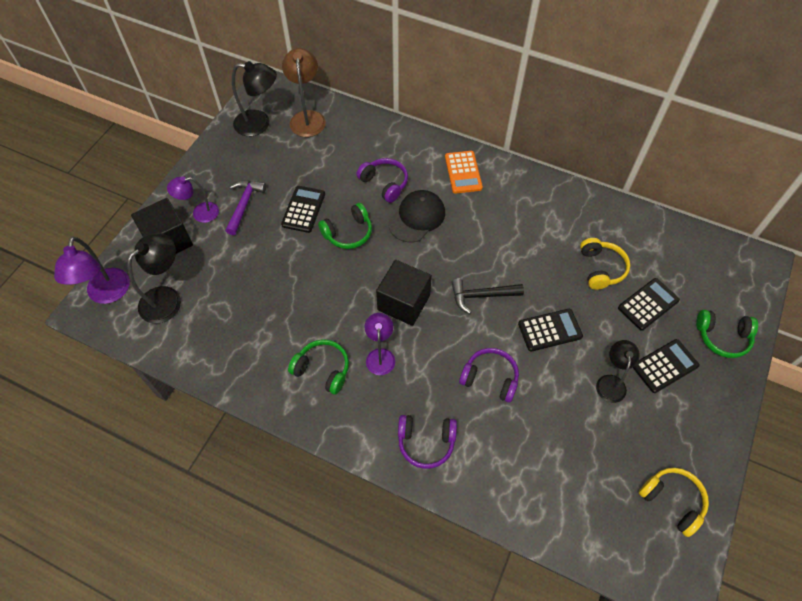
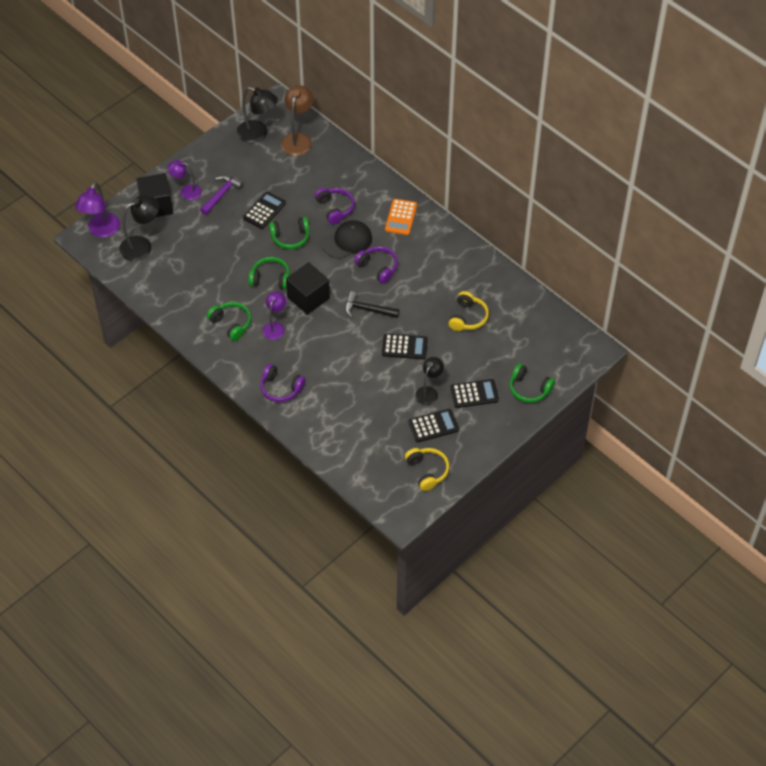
camera: 20 degrees right, 5 degrees down
purple headphones [459,348,519,403] -> purple headphones moved to [354,246,398,284]
black calculator [618,278,680,331] -> black calculator moved to [408,409,459,443]
none -> green headphones [249,257,290,289]

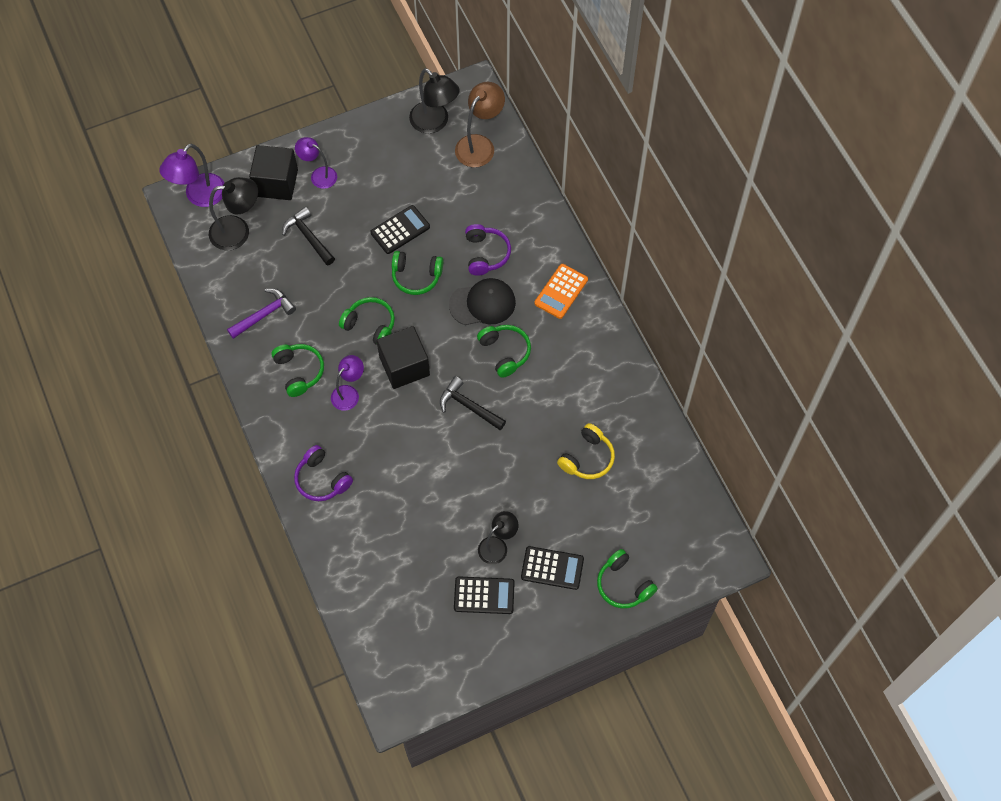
camera: 20 degrees right, 10 degrees up
purple hammer [200,175,244,215] -> purple hammer moved to [227,289,296,339]
purple headphones [354,246,398,284] -> green headphones [477,325,531,378]
black calculator [382,333,428,359] -> none
yellow headphones [405,448,449,491] -> none
none -> black hammer [282,207,335,265]

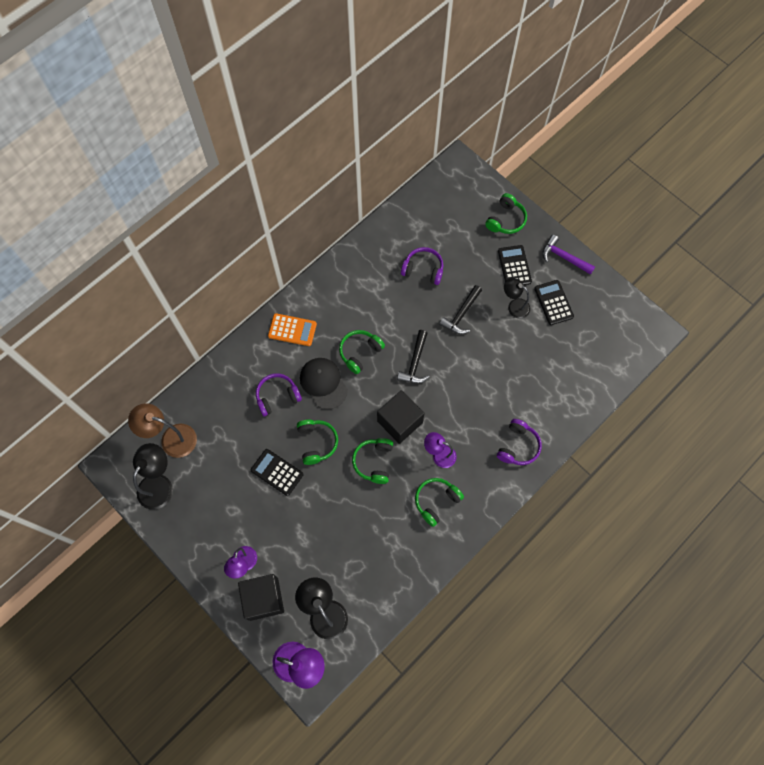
camera: 110 degrees left, 5 degrees up
purple hammer [227,289,296,339] -> purple hammer moved to [542,235,595,275]
black hammer [282,207,335,265] -> black hammer moved to [439,285,482,334]
yellow headphones [557,423,615,479] -> purple headphones [401,247,443,285]

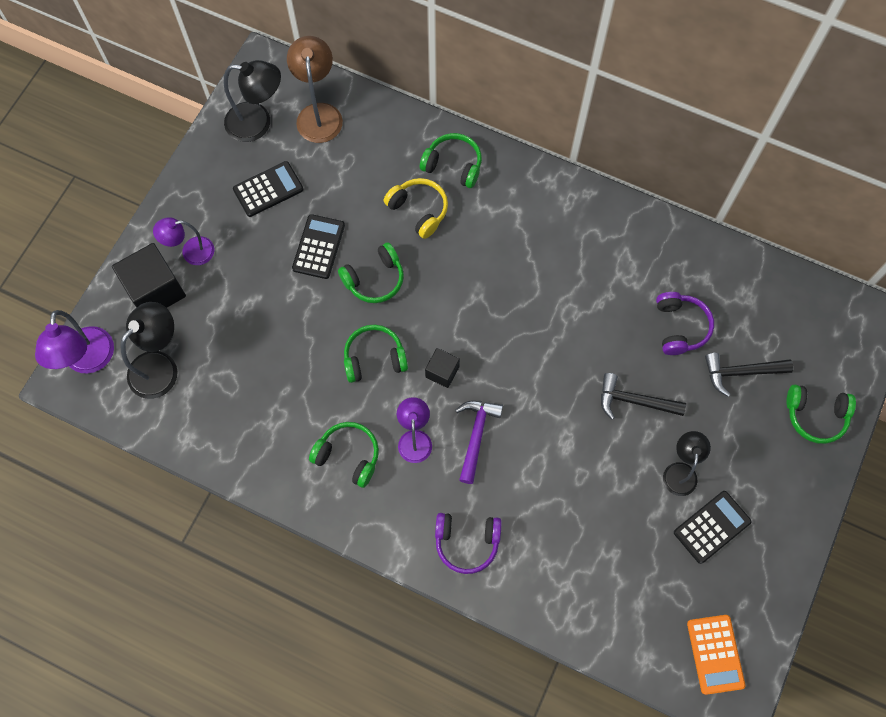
camera: 70 degrees right, 0 degrees up
purple headphones [256,373,302,416] -> yellow headphones [384,178,448,239]
orange calculator [268,313,317,346] -> orange calculator moved to [687,615,745,695]
black cap [300,358,348,409] -> none
green headphones [339,330,385,374] -> green headphones moved to [420,133,482,188]
black cube [377,390,424,444] -> black cube [425,348,460,388], size x0.54
black hammer [397,330,429,384] -> black hammer moved to [705,353,793,397]
black calculator [498,245,532,285] -> black calculator moved to [233,161,303,217]
purple hammer [542,235,595,275] -> purple hammer moved to [455,401,503,484]

